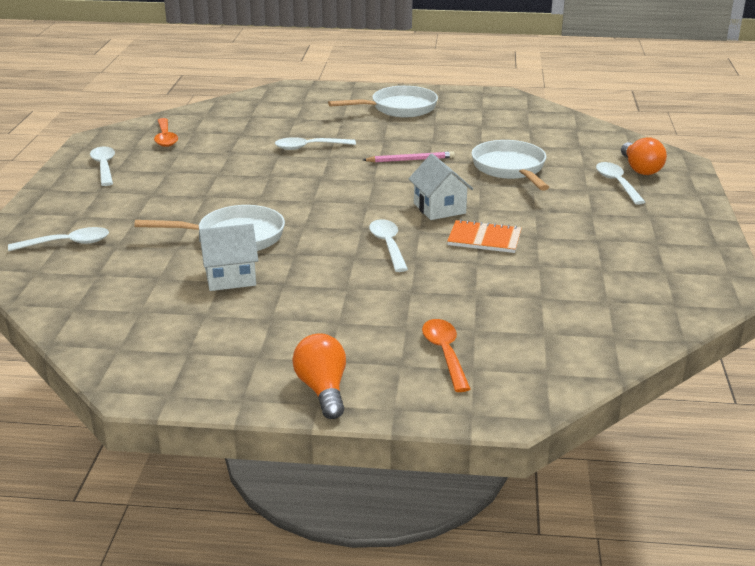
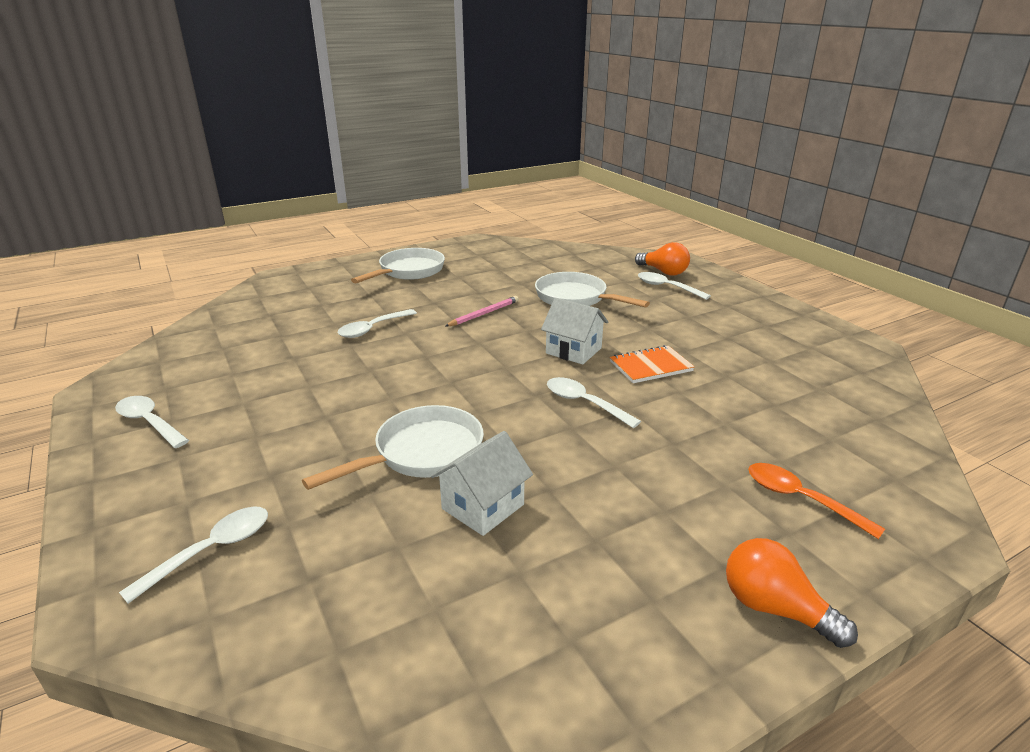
camera: 35 degrees left, 0 degrees up
orange spoon [154,118,178,147] -> none

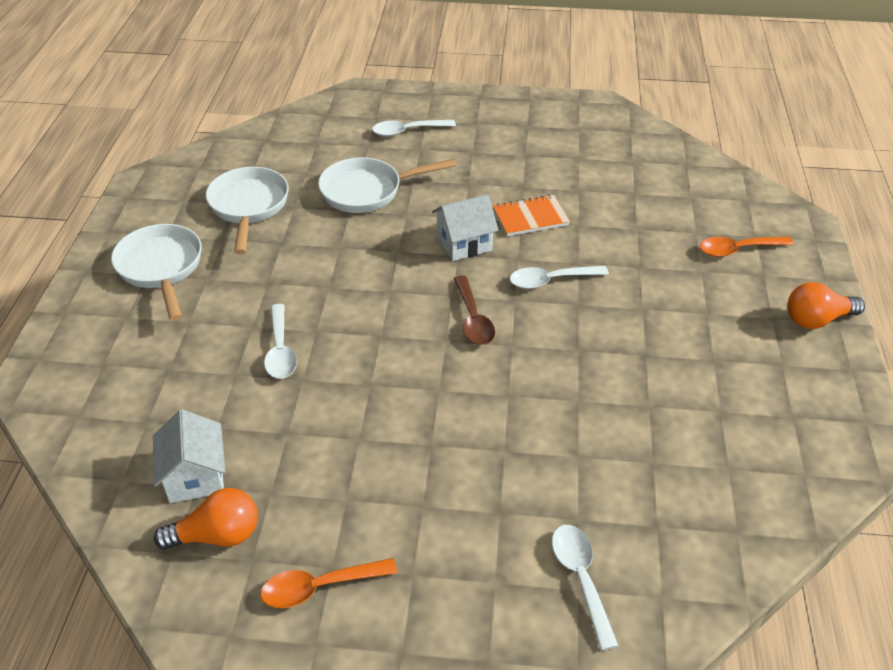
camera: 55 degrees left, 15 degrees up
white spoon [115,396,189,448] -> orange spoon [260,558,397,608]
white pan [302,405,484,490] -> white pan moved to [206,167,289,255]
white house [431,431,533,536] -> white house moved to [153,409,225,503]
pink pencil [445,296,519,326] -> none
orange notebook [610,345,695,383] -> orange notebook turned 60 degrees clockwise [493,195,570,236]
orange light bulb [635,242,690,276] -> orange light bulb moved to [154,488,258,550]
none -> brown spoon [454,275,495,345]

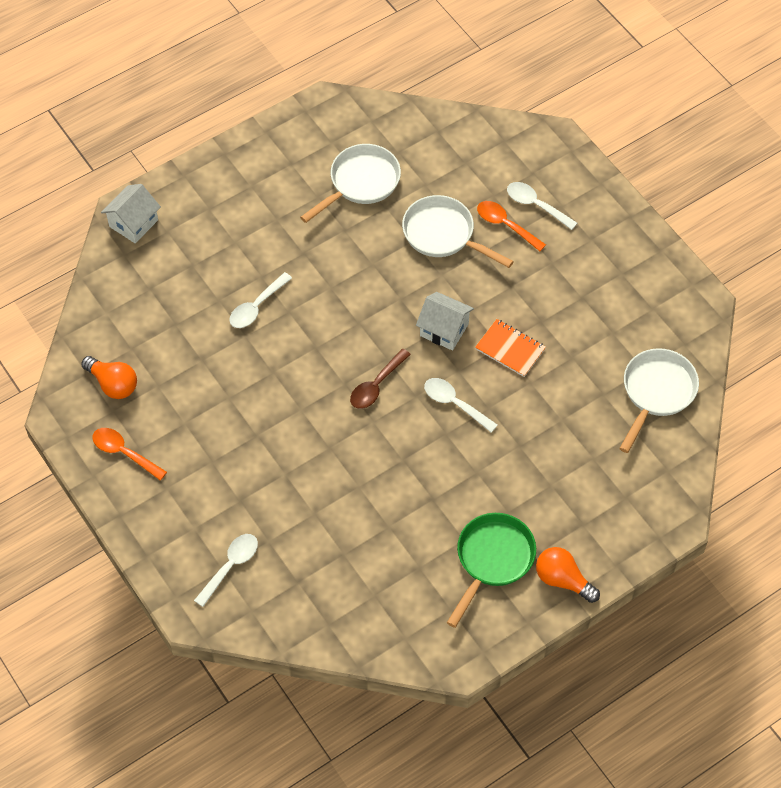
camera: 50 degrees right, 15 degrees up
white pan [111,224,202,321] -> white pan moved to [619,348,699,453]
white house [153,409,225,503] -> white house moved to [101,184,161,243]
orange spoon [700,237,794,257] -> orange spoon moved to [477,201,546,251]
none -> green pan [447,513,536,628]

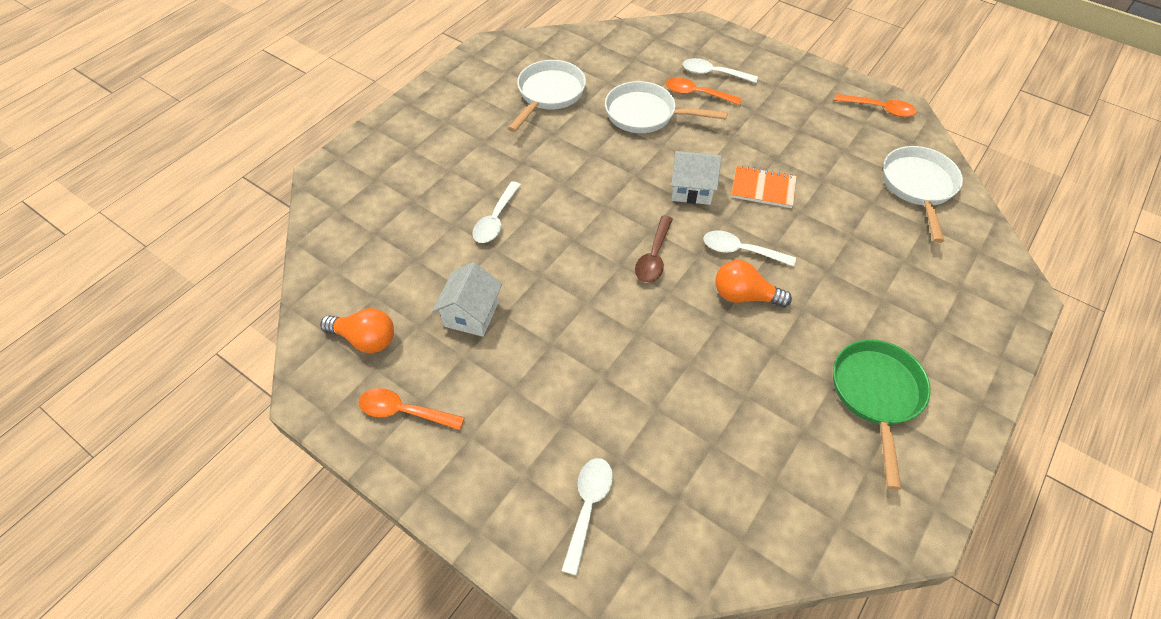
camera: 20 degrees left, 5 degrees down
white house [101,184,161,243] -> white house moved to [432,262,502,337]
orange light bulb [536,547,600,603] -> orange light bulb moved to [715,260,792,307]
none -> orange spoon [834,94,917,117]

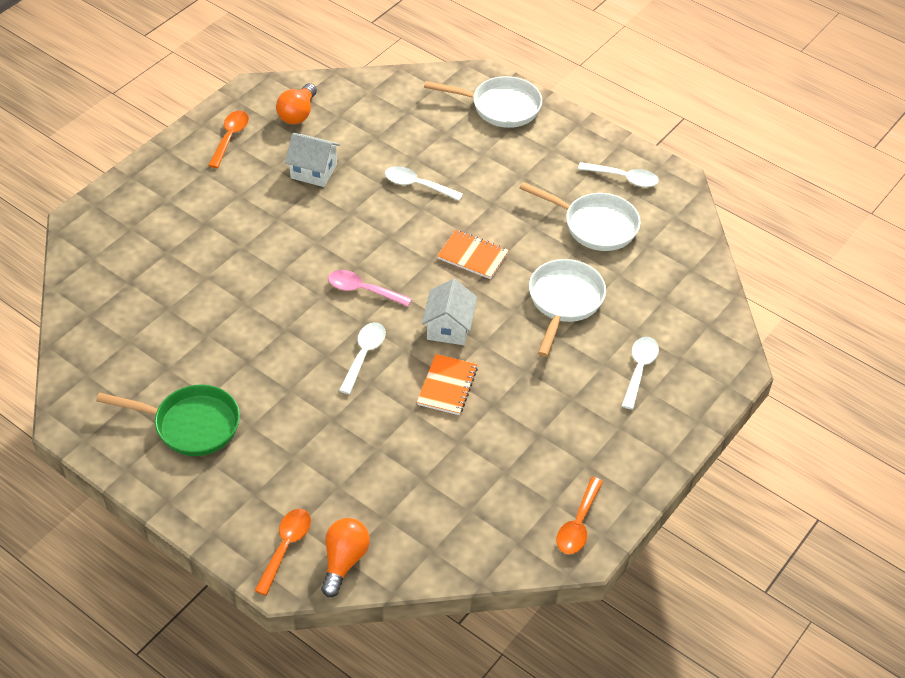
camera: 90 degrees right, 5 degrees down
white spoon [562,458,613,575] -> white spoon moved to [578,162,659,187]
brown spoon [635,215,673,283] -> pink spoon [328,270,412,307]
orange spoon [665,77,742,105] -> orange spoon moved to [254,509,311,595]
orange light bulb [715,260,792,307] -> orange light bulb moved to [321,518,370,597]
white pan [883,146,963,243] -> white pan moved to [424,76,542,128]
none -> orange notebook [437,230,509,279]

